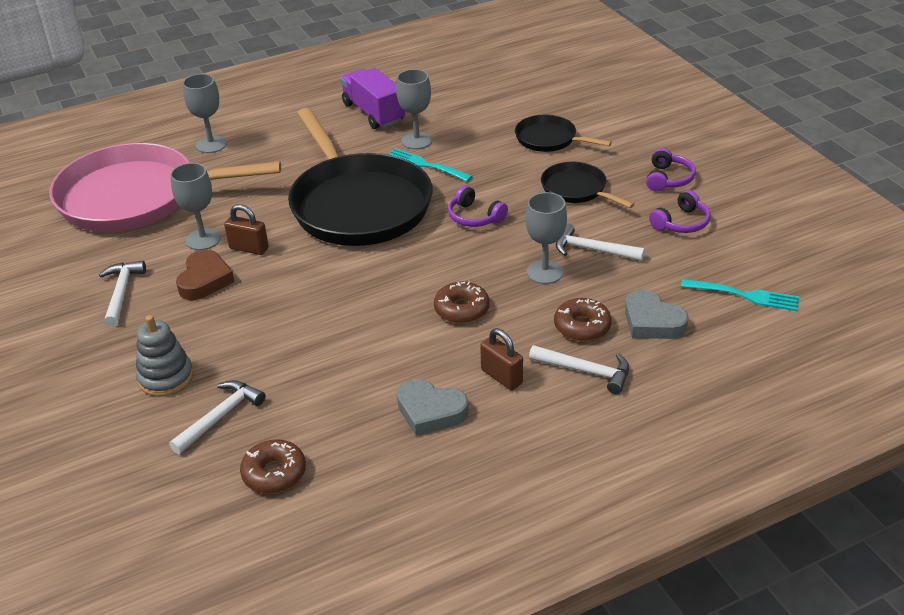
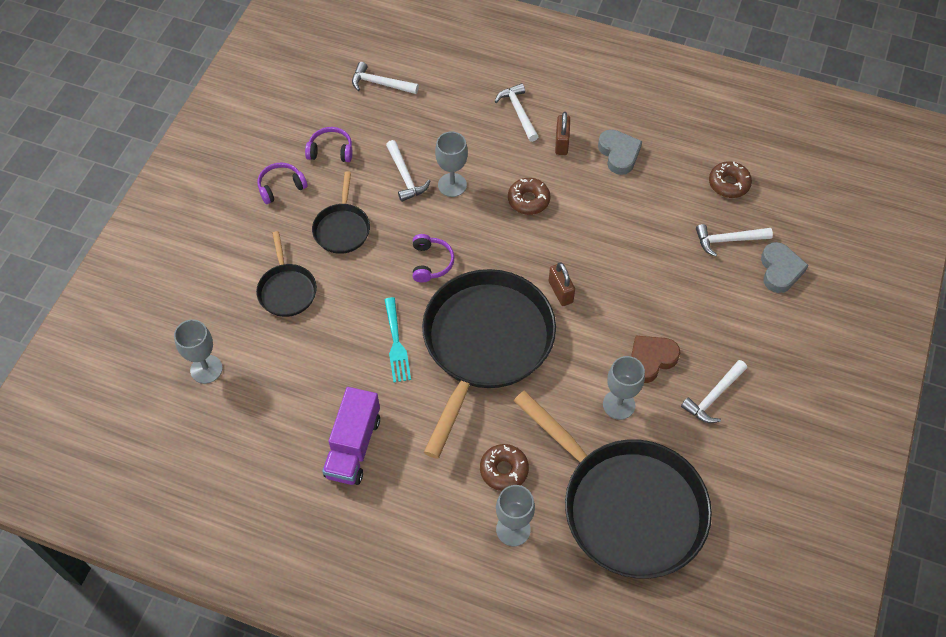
camera: 135 degrees left, 20 degrees up
pink pan [49,143,281,232] -> black pan [514,391,712,579]
grey stacking toy [136,315,194,397] -> none
brown padlock [224,204,269,255] -> brown padlock moved to [548,262,575,306]
grey goblet [396,69,432,149] -> grey goblet moved to [174,320,223,384]
brown donut [554,298,612,341] -> brown donut moved to [480,444,529,491]
grey heart [625,290,688,339] -> grey heart moved to [761,242,809,293]
turquoise fork [681,279,799,311] -> white hammer [352,62,419,94]

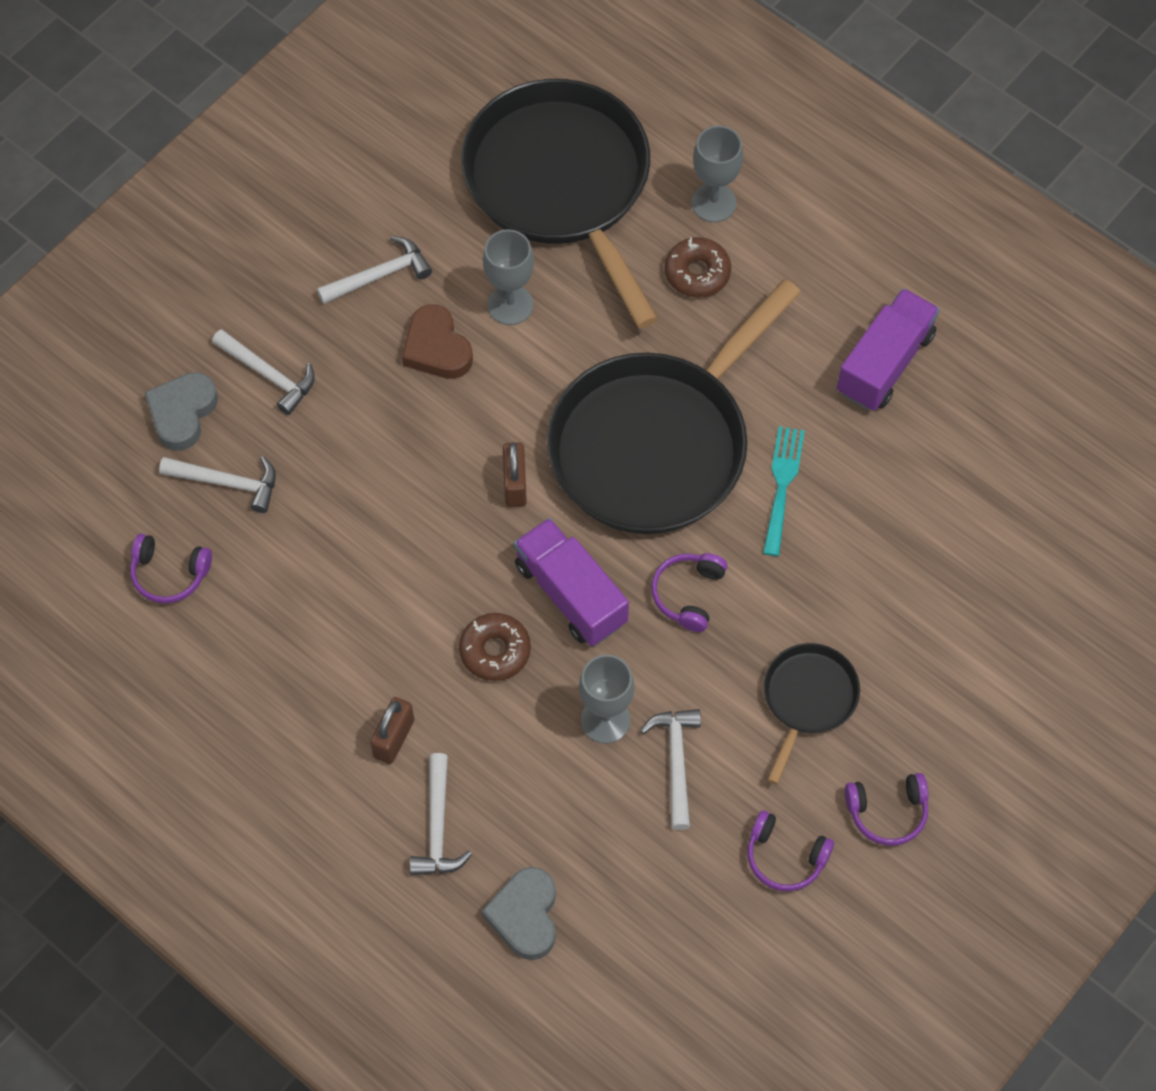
camera: 160 degrees left, 5 degrees up
grey goblet [174,320,223,384] -> none
black pan [256,231,317,317] -> none
white hammer [352,62,419,94] -> white hammer moved to [212,329,315,415]
grey heart [598,130,642,175] -> grey heart moved to [482,867,556,960]
brown heart [631,336,680,383] -> brown heart turned 75 degrees clockwise [402,304,473,379]
brown donut [709,161,752,198] -> purple headphones [130,534,212,604]
none -> purple truck [514,518,629,646]

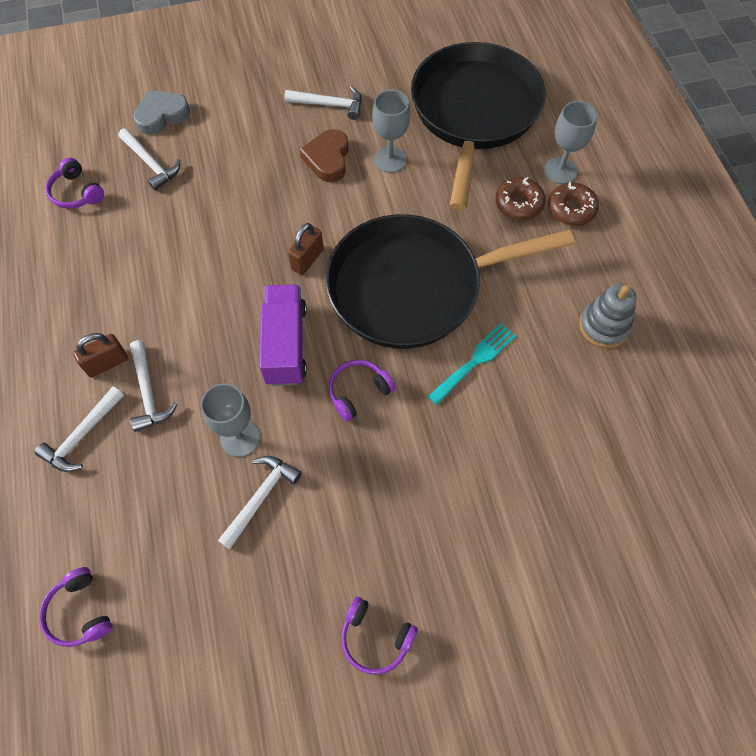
camera: 35 degrees right, 0 degrees up
white hammer [212,329,315,415] -> white hammer moved to [130,340,178,432]
brown donut [459,613,531,681] -> brown donut moved to [548,182,599,226]
grey heart [482,867,556,960] -> none
purple headphones [747,810,834,891] -> purple headphones moved to [39,567,113,647]
black pan [764,643,860,785] -> none
purple truck [837,288,940,411] -> grey stacking toy [579,284,637,348]

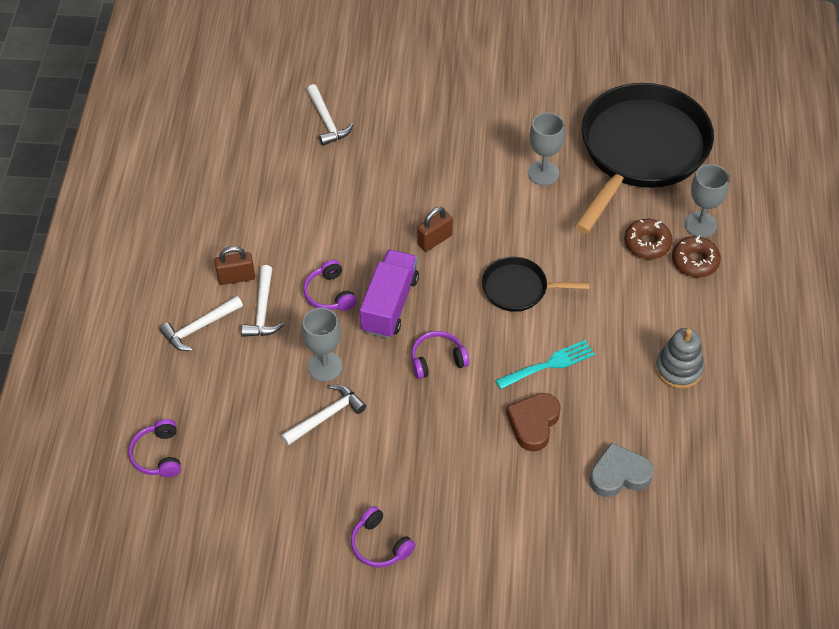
camera: 20 degrees right, 10 degrees down
purple headphones [46,158,104,209] -> purple headphones moved to [303,260,357,311]
grey heart [133,90,190,135] -> grey heart moved to [590,442,654,497]
white hammer [284,86,362,120] -> none
brown heart [300,129,348,182] -> brown heart moved to [506,393,561,452]
black pan [325,214,574,349] -> black pan [482,257,590,312], size x0.46

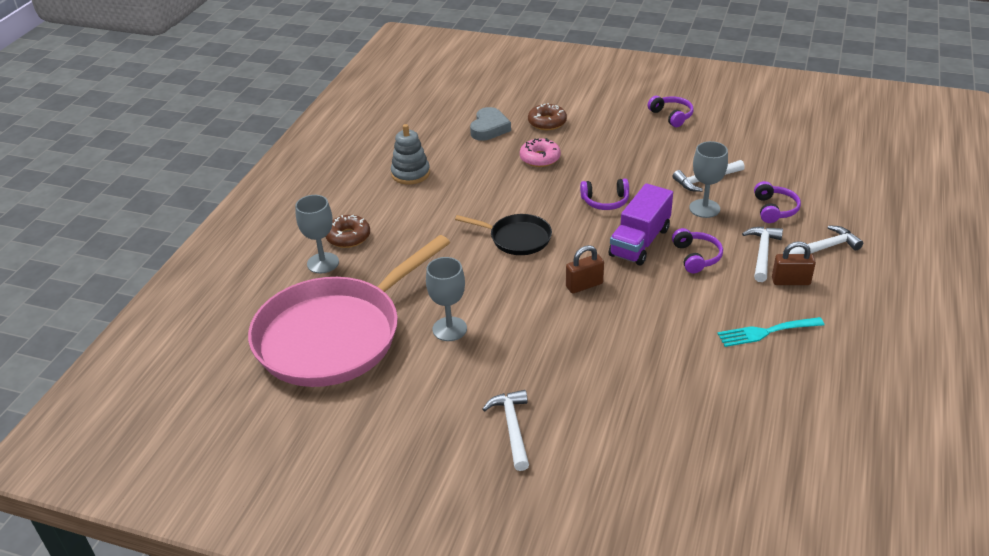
camera: 165 degrees left, 15 degrees down
purple headphones [129,419,181,477] -> purple headphones moved to [754,181,801,223]
white hammer [307,84,353,146] -> white hammer moved to [483,390,529,471]
turquoise fork [496,340,595,389] -> turquoise fork moved to [717,317,824,347]
brown heart [506,393,561,452] -> pink donut [520,138,561,167]
black pan [575,83,714,234] -> pink pan [248,235,450,387]
grey heart [590,442,654,497] -> grey heart turned 75 degrees counterclockwise [470,107,511,141]
brown donut [624,219,673,259] -> brown donut moved to [528,103,567,130]

